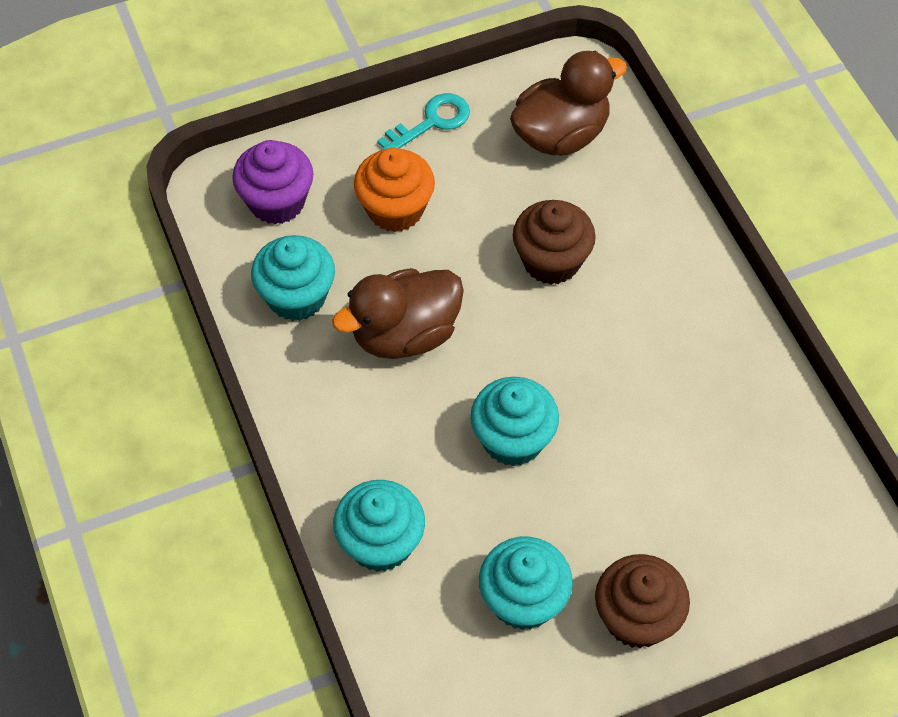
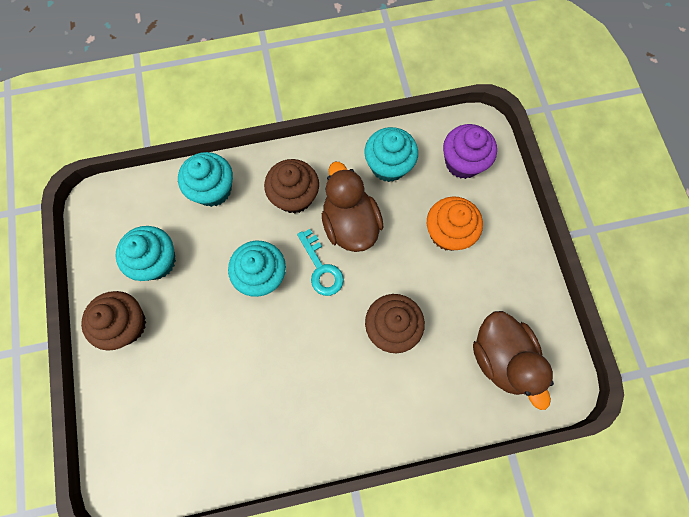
camera: 100 degrees right, 15 degrees up
turquoise key [377,93,470,150] -> turquoise key moved to [297,229,344,296]
none -> brown cupcake [264,159,319,214]

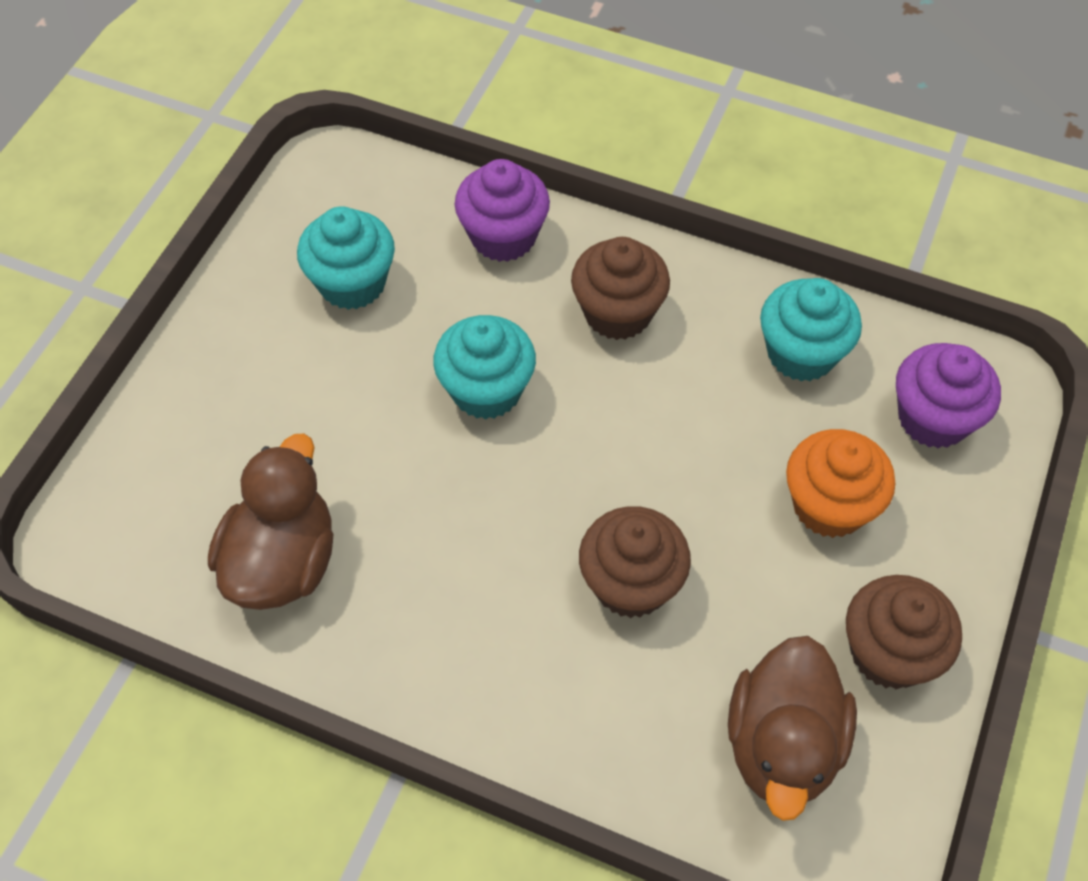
camera: 35 degrees right, 15 degrees down
brown cupcake [81,291,146,351] -> brown cupcake moved to [846,575,962,689]
turquoise cupcake [178,152,233,207] -> purple cupcake [455,159,550,262]
turquoise key [297,229,344,296] -> none
brown duck [322,162,384,252] -> brown duck moved to [208,434,333,610]

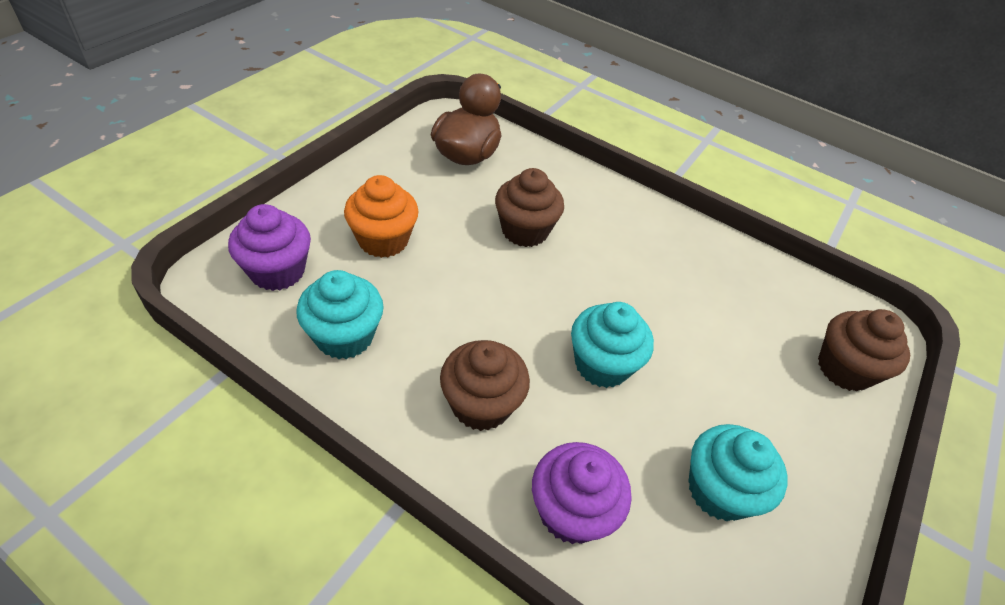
camera: 175 degrees left, 10 degrees down
brown duck [208,434,333,610] -> none
brown cupcake [846,575,962,689] -> brown cupcake moved to [818,309,910,391]

